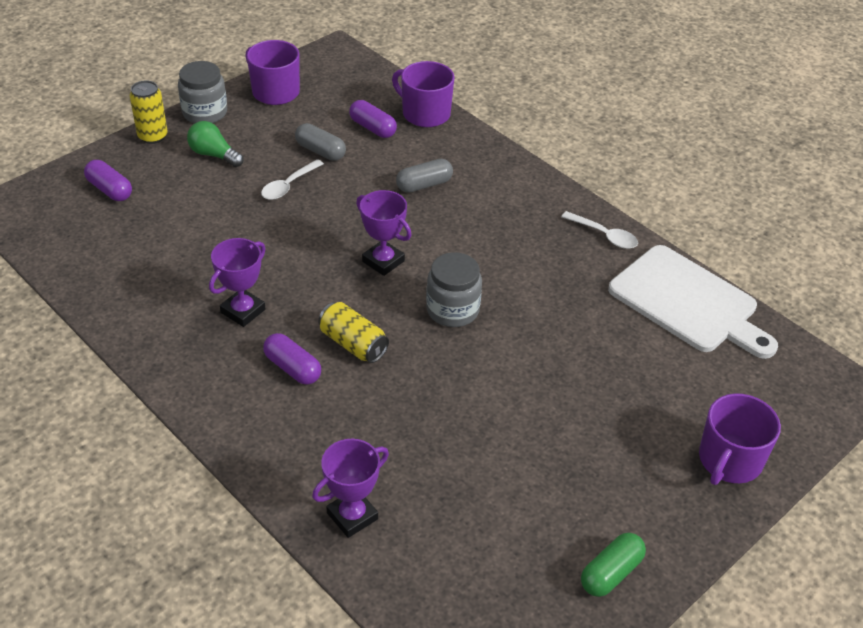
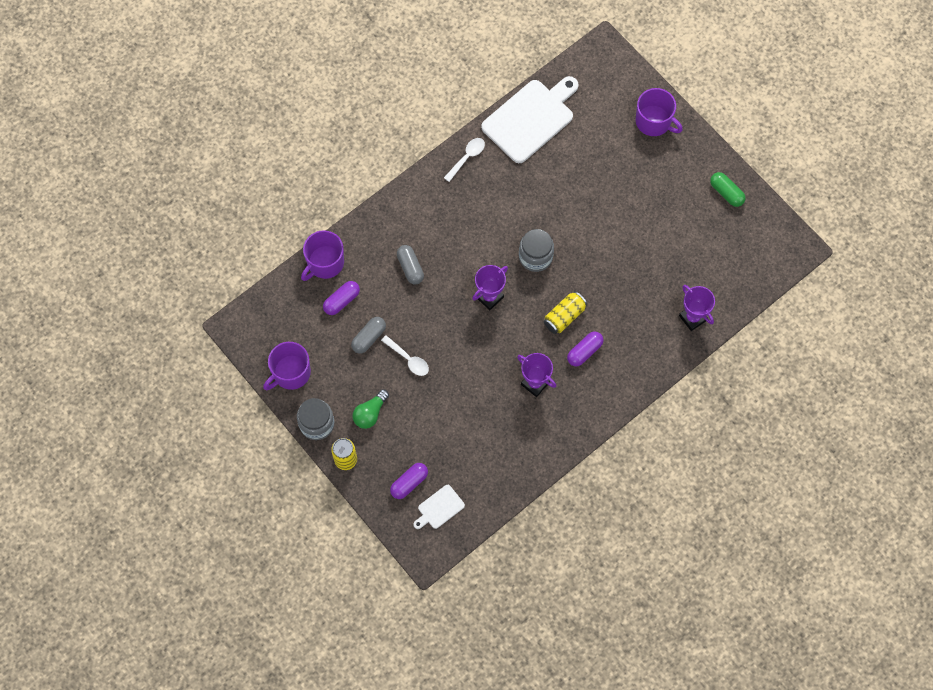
camera: 85 degrees left, 25 degrees up
none -> white cutting board [413,485,465,529]

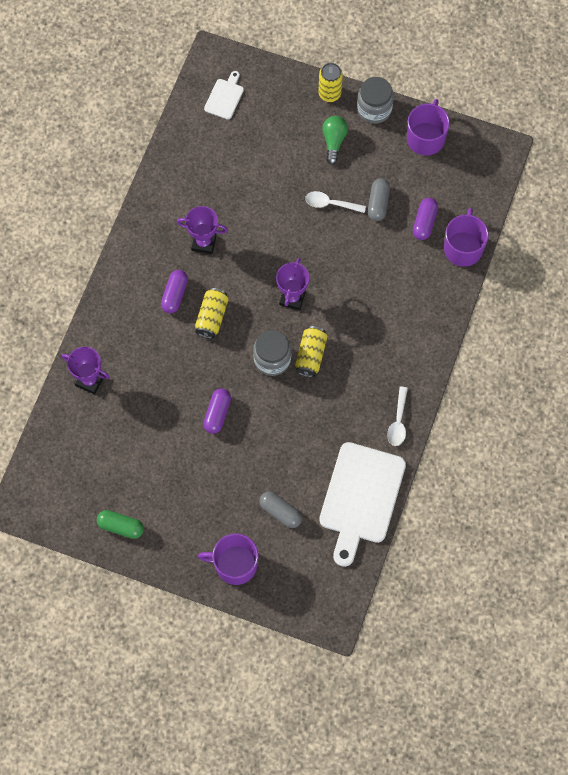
camera: 150 degrees right, 0 degrees up
purple capsule [390,463,428,499] -> purple capsule moved to [203,389,231,434]
grey capsule [397,245,424,285] -> grey capsule moved to [259,491,302,528]
none -> yellow can [295,326,327,377]

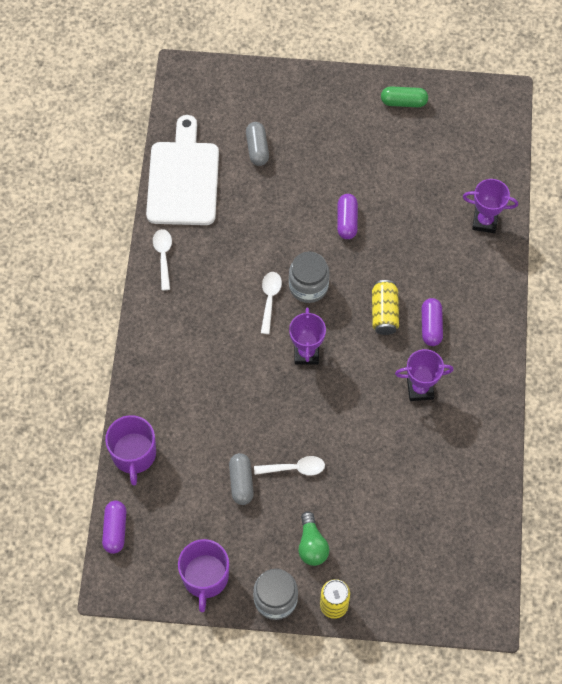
camera: 165 degrees right, 5 degrees down
purple mug [198,534,259,585] -> none
white cutting board [204,71,244,120] -> none
grey capsule [259,491,302,528] -> grey capsule turned 60 degrees clockwise [246,122,269,166]
yellow can [295,326,327,377] -> white spoon [261,272,282,334]
purple capsule [413,198,438,240] -> purple capsule moved to [102,501,126,554]

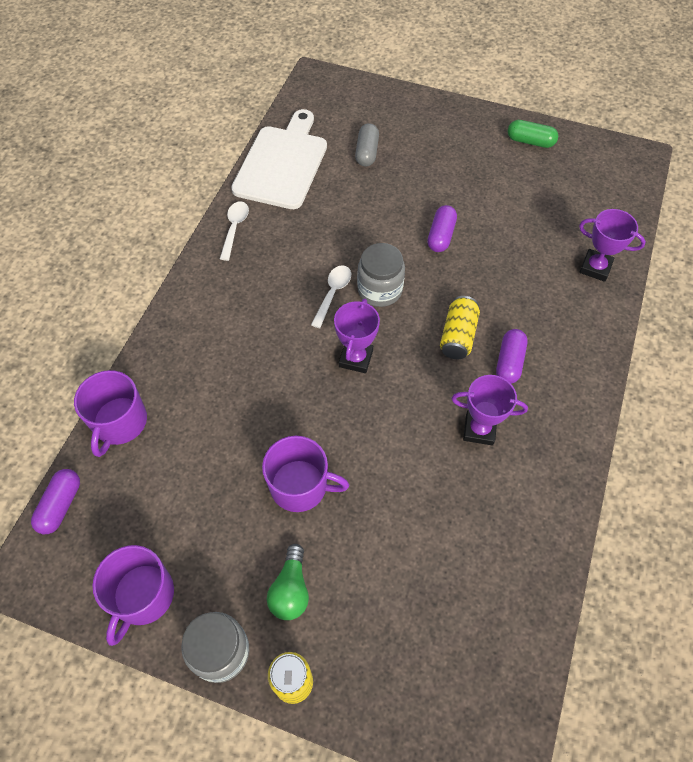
camera: 15 degrees right, 5 degrees down
grey capsule [229,453,254,505] -> none
white spoon [254,456,325,476] -> purple mug [262,436,349,512]

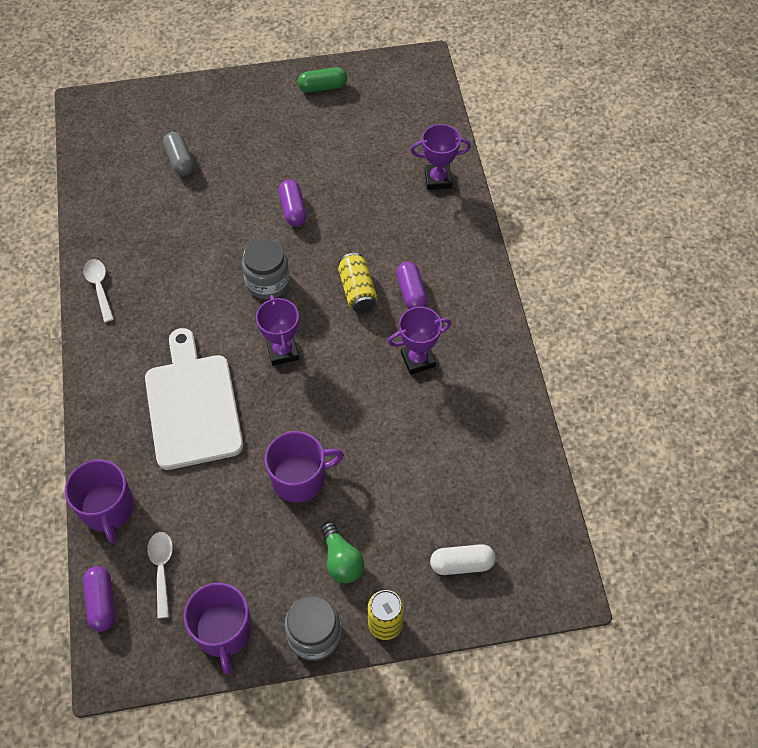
camera: 30 degrees left, 0 degrees up
white cutting board [231,109,327,209] -> white cutting board moved to [145,328,243,470]
white spoon [311,265,351,328] -> white spoon moved to [147,532,173,618]
none -> white capsule [430,544,496,575]

